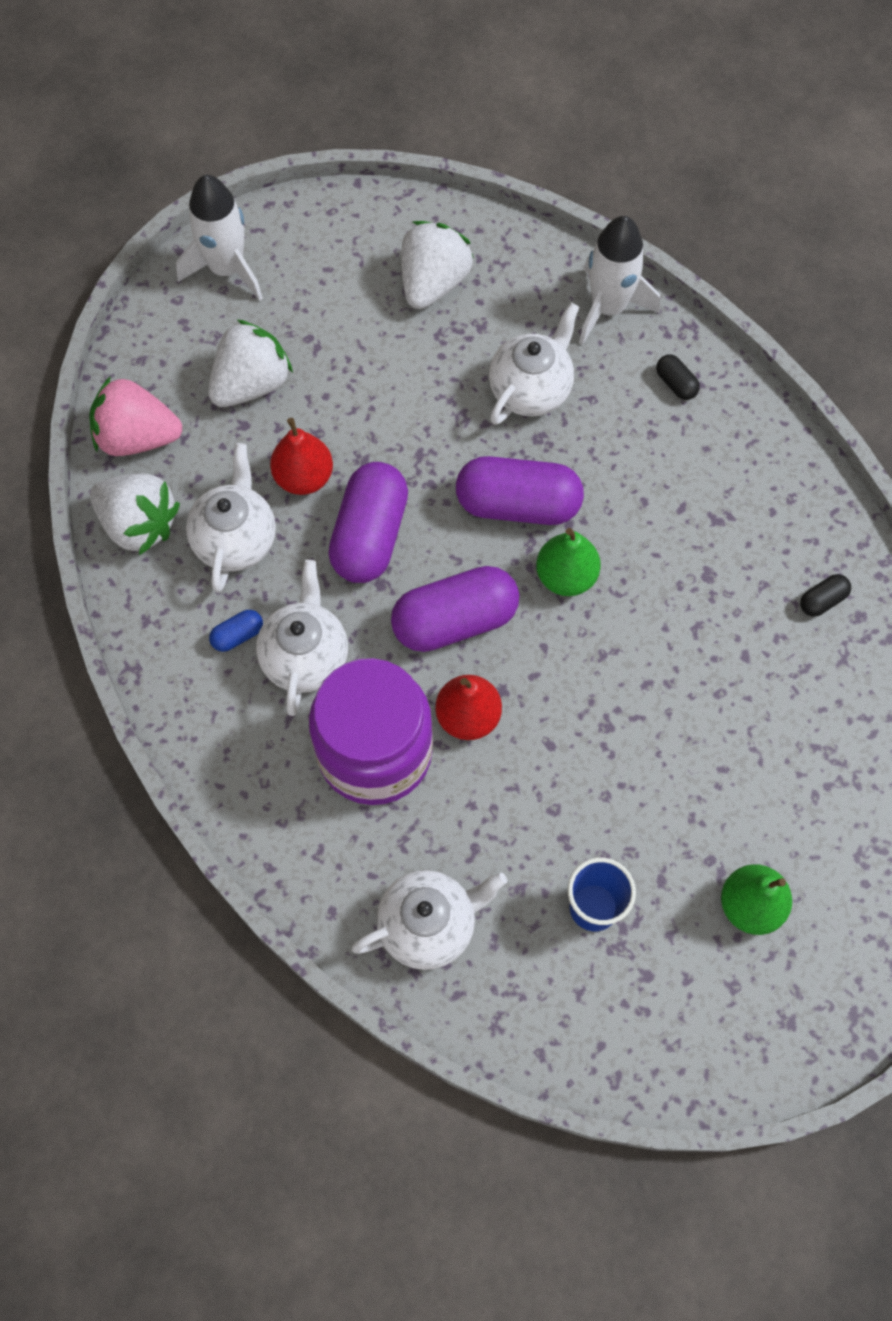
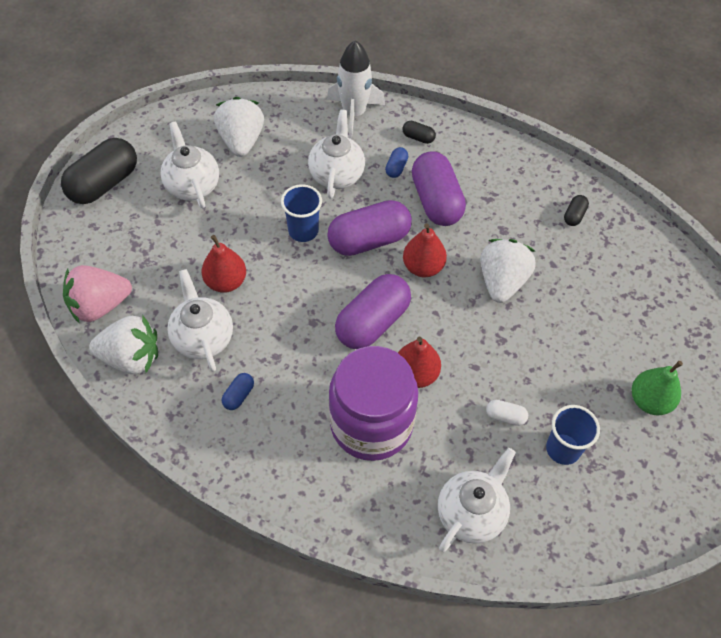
camera: 30 degrees left, 10 degrees down
white rocket [176,175,263,301] -> black capsule [61,138,137,204]
white strawberry [208,319,293,407] -> white strawberry moved to [480,239,536,303]
white teapot [256,560,348,716] -> white teapot moved to [160,121,219,208]
purple capsule [328,462,408,583] -> purple capsule moved to [412,151,466,226]
green pear [536,528,601,596] -> red pear [403,223,447,277]
none -> blue cup [281,184,322,242]
none -> blue capsule [385,147,408,178]
none -> white capsule [486,400,528,426]

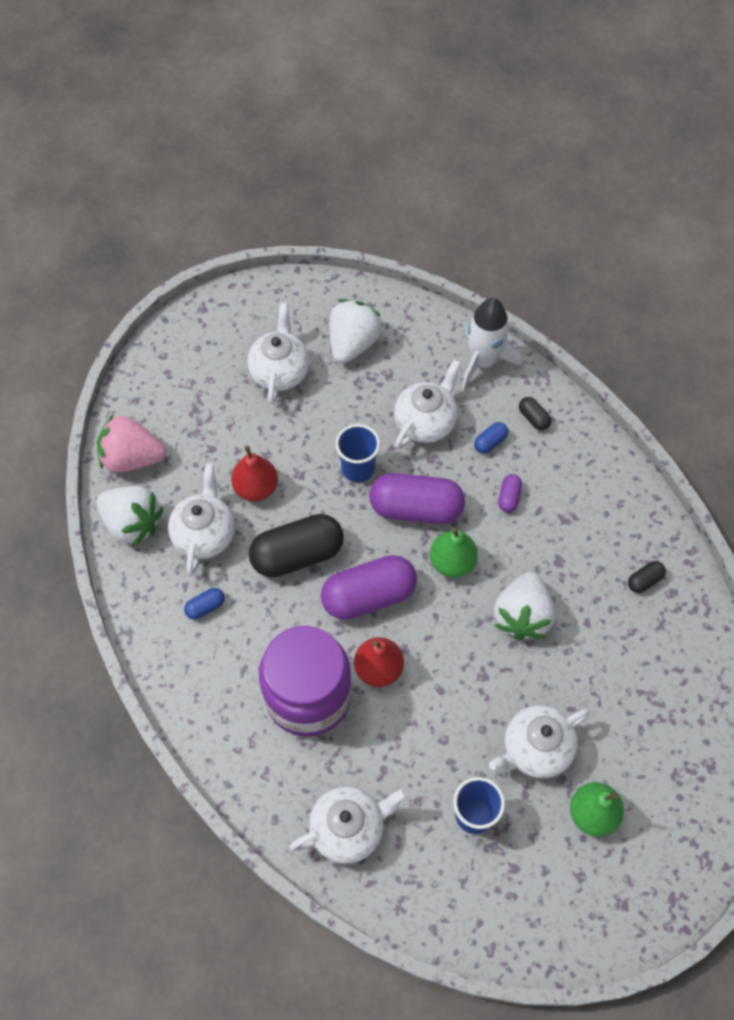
camera: 30 degrees right, 5 degrees up
black capsule [61,138,137,204] -> black capsule moved to [249,514,344,577]
red pear [403,223,447,277] -> green pear [430,528,478,578]
purple capsule [412,151,466,226] -> purple capsule [498,474,522,512], size x0.44
white strawberry [480,239,536,303] -> white strawberry turned 150 degrees clockwise [494,572,556,640]
white capsule [486,400,528,426] -> none
none -> white teapot [489,705,590,778]

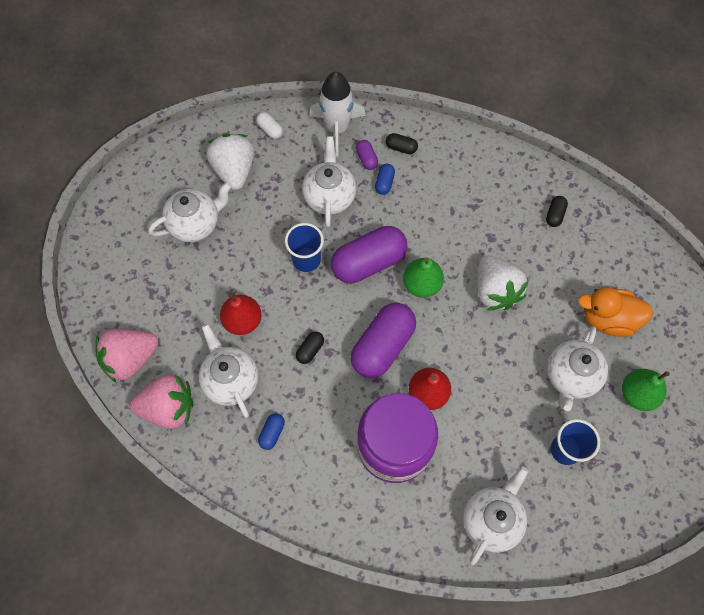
camera: 35 degrees left, 5 degrees up
white strawberry [96,486,163,547] -> pink strawberry [130,374,193,429]
white teapot [248,303,309,404] -> white teapot turned 90 degrees clockwise [148,182,232,242]
black capsule [249,514,344,577] -> black capsule [296,331,324,364], size x0.44
purple capsule [498,474,522,512] -> purple capsule moved to [356,140,378,170]
none -> white capsule [256,112,283,139]
none -> orange duck [578,287,653,337]

